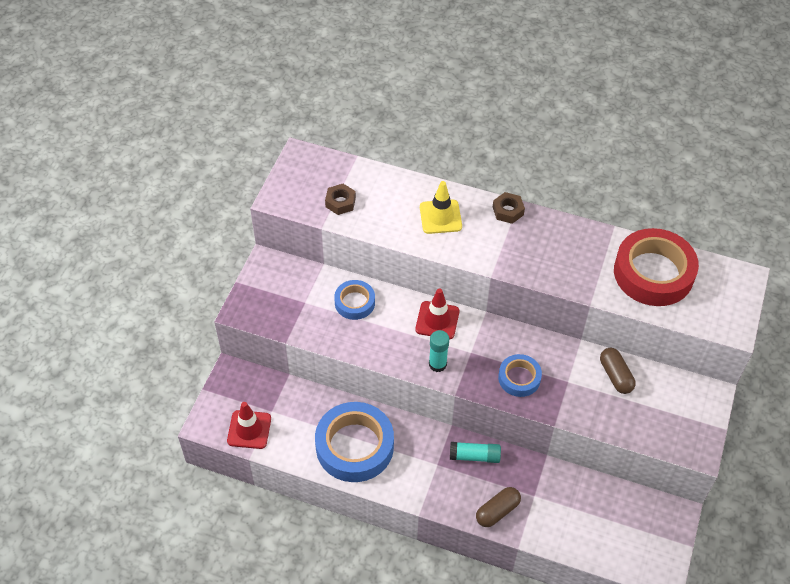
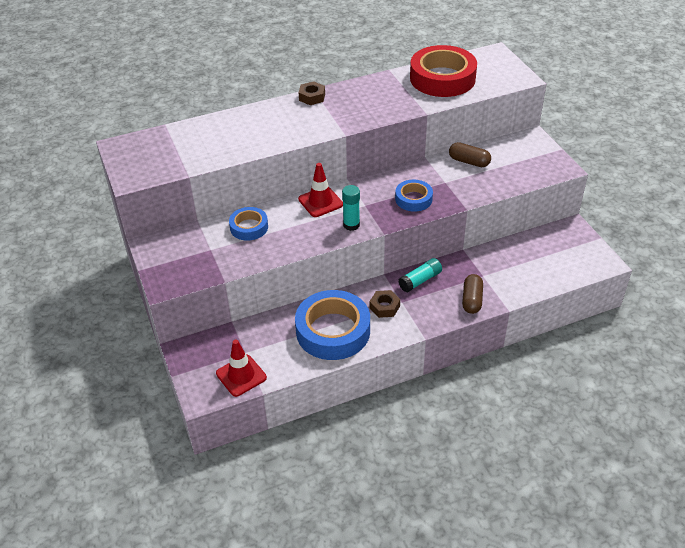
camera: 40 degrees left, 10 degrees down
brown nut [325,184,356,215] -> brown nut moved to [370,290,400,318]
yellow traffic cone [420,181,462,234] -> none

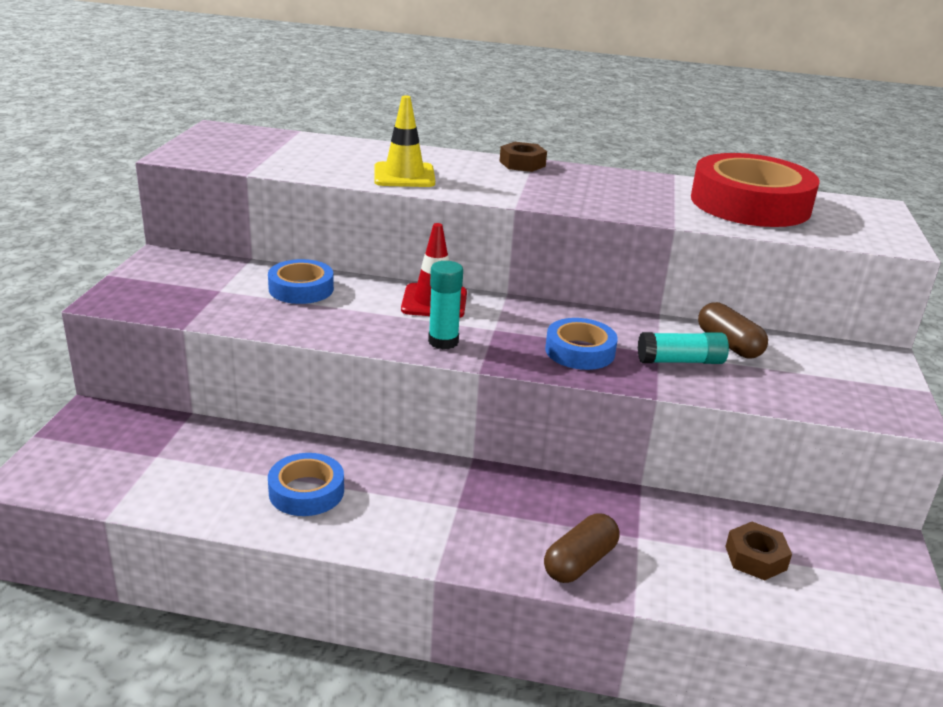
camera: 30 degrees right, 15 degrees down
red traffic cone [216,339,267,397] -> none
blue tape [295,290,370,360] -> blue tape [268,453,344,516], size x0.53
brown nut [370,290,400,318] -> brown nut moved to [725,522,792,580]
turquoise glue stick [398,258,442,292] -> turquoise glue stick moved to [638,332,729,364]
none -> yellow traffic cone [374,96,435,187]

